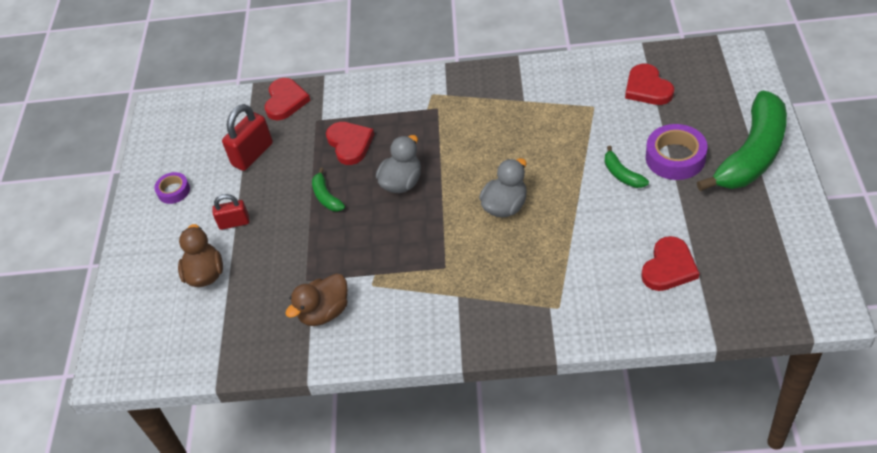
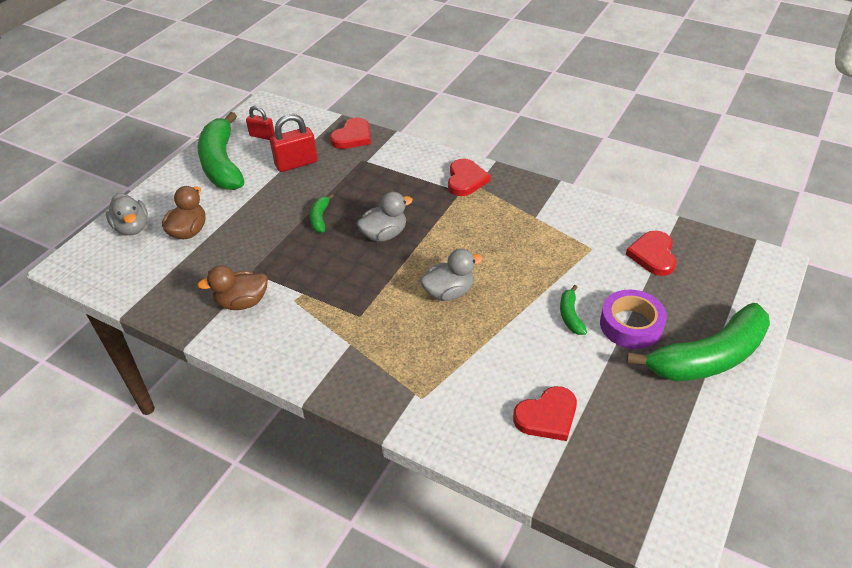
camera: 25 degrees right, 5 degrees down
purple tape [154,172,190,204] -> green banana [197,112,244,190]
red padlock [212,194,249,230] -> red padlock moved to [246,106,275,140]
red heart [326,122,374,165] -> red heart moved to [448,159,491,196]
none -> grey duck [106,193,148,235]

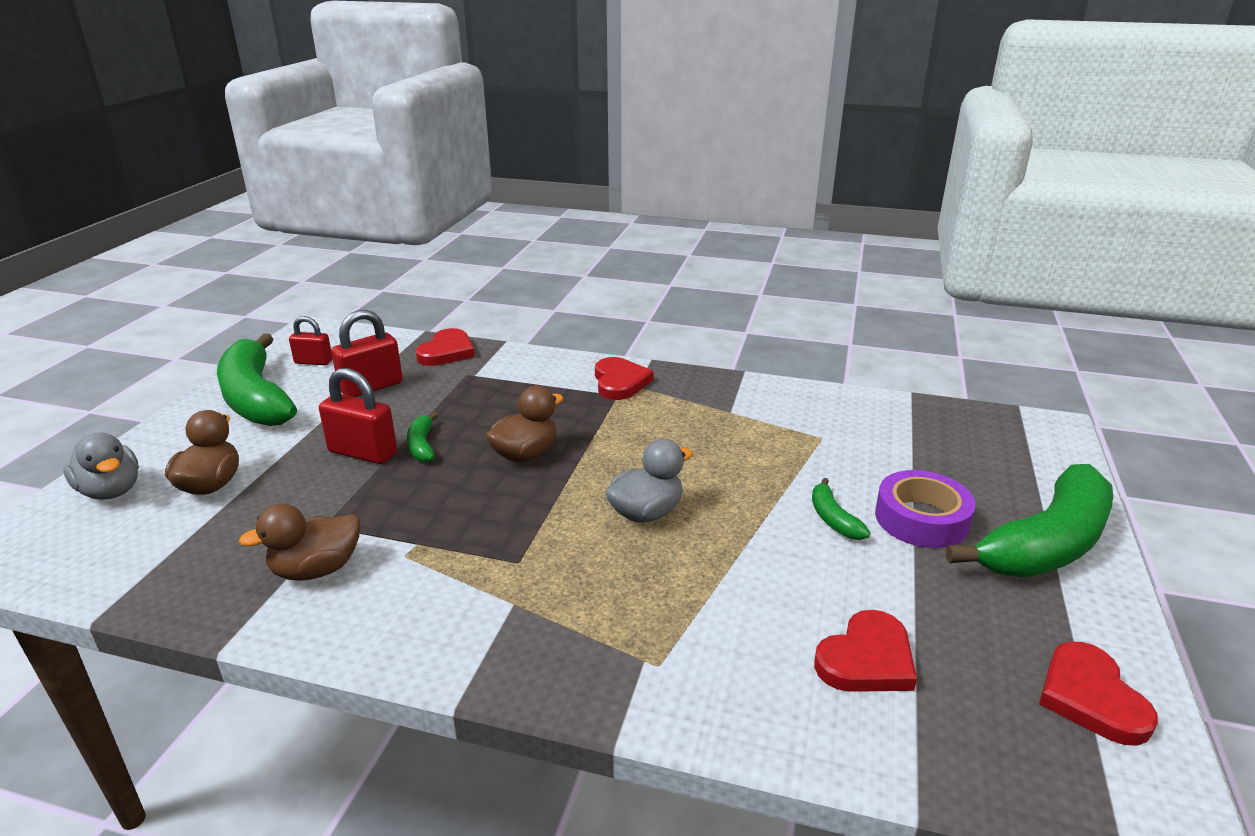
camera: 15 degrees left, 15 degrees down
grey duck [356,192,413,242] -> brown duck [486,386,563,462]
red heart [626,231,677,276] -> red heart moved to [1039,641,1158,746]
none -> red padlock [319,368,397,464]

